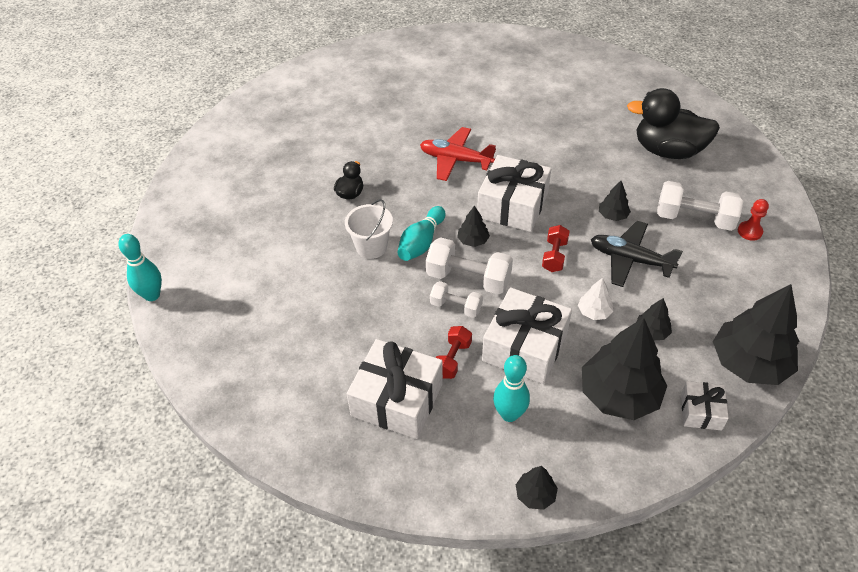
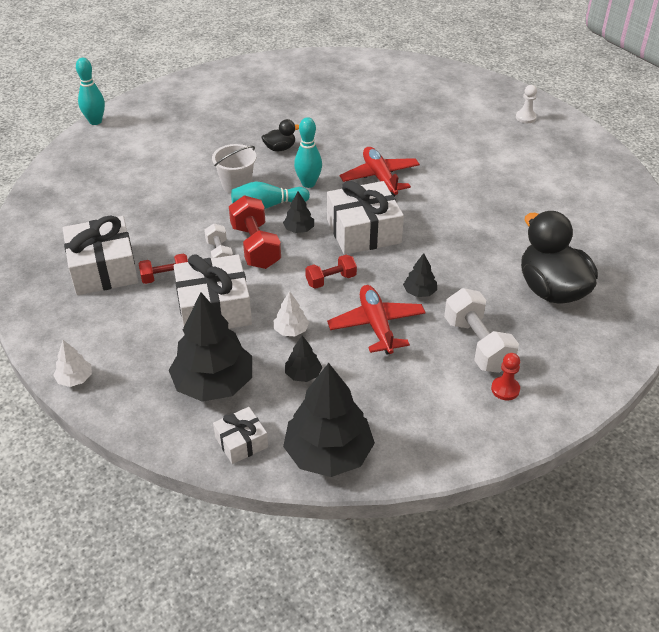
camera: 50 degrees right, 5 degrees down
white dumbbell [426,237,513,295] -> red dumbbell [229,195,281,269]
turquoise bowling pin [493,355,530,422] -> turquoise bowling pin moved to [294,117,322,188]
black tree [516,466,558,510] -> white tree [53,340,92,387]
black plane [591,221,683,287] -> red plane [327,285,426,355]
none -> white pawn [516,85,537,123]

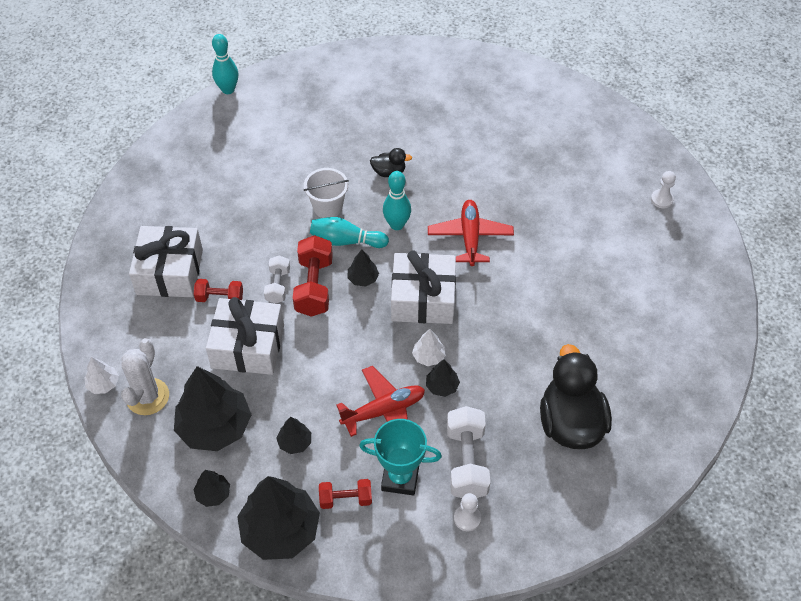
camera: 20 degrees right, 10 degrees up
white gift [213,407,268,464] -> black tree [193,470,230,507]
white tree [273,291,309,336] -> white tree moved to [412,329,446,366]
red dumbbell [305,254,357,289] -> red dumbbell moved to [319,479,372,509]
red plane [327,285,426,355] -> red plane turned 60 degrees clockwise [336,366,425,437]
red pawn [491,353,520,401] -> white pawn [454,493,481,531]
none -> white cactus [121,338,169,415]
none -> turquoise trophy [359,419,442,496]

